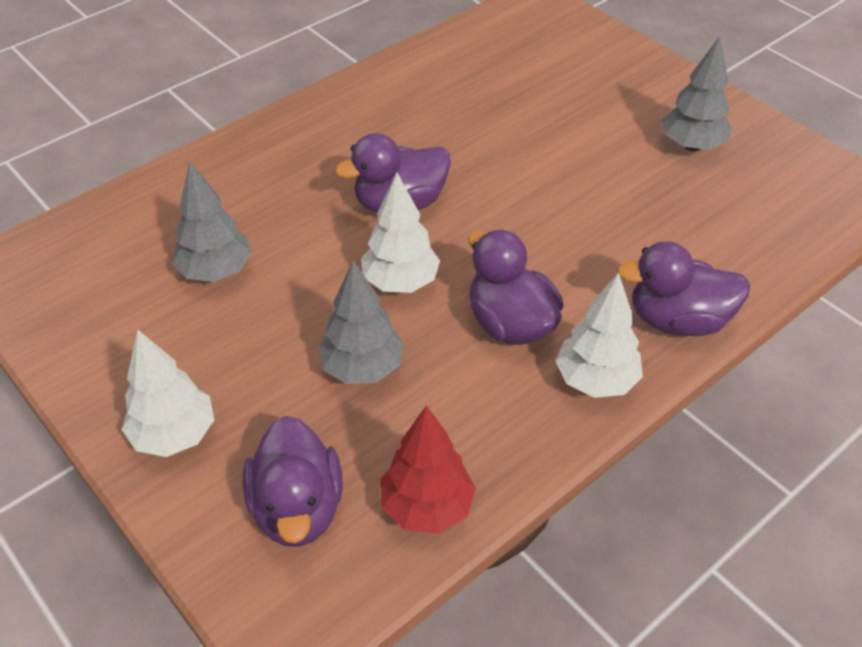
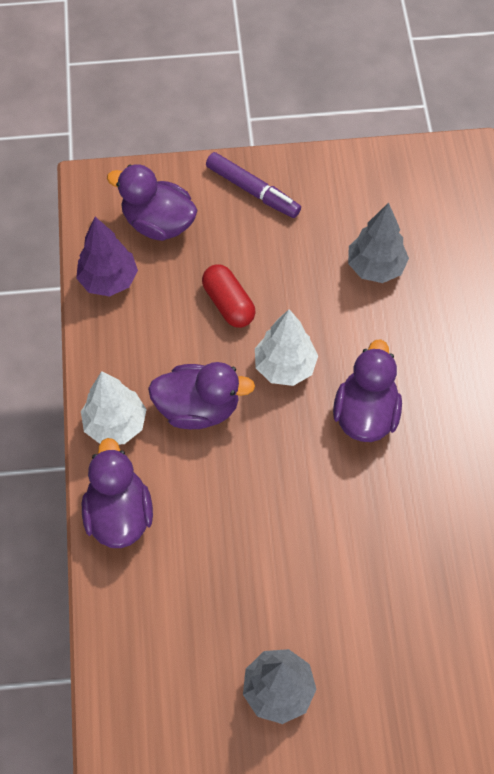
camera: 125 degrees right, 15 degrees up
white tree [122,329,214,457] -> purple marker [206,152,301,218]
grey tree [318,260,404,384] -> red capsule [202,264,256,328]
red tree [380,405,476,534] -> purple tree [76,217,138,297]
purple duck [617,241,750,336] -> purple duck turned 45 degrees counterclockwise [82,438,153,548]

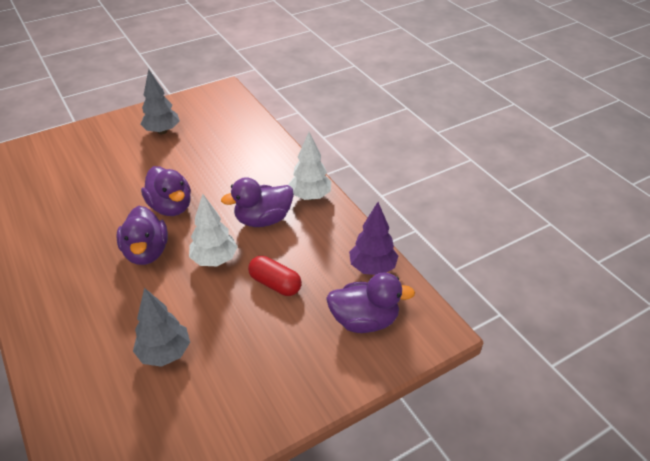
camera: 155 degrees right, 20 degrees down
purple duck [82,438,153,548] -> purple duck moved to [141,166,191,216]
purple marker [206,152,301,218] -> none

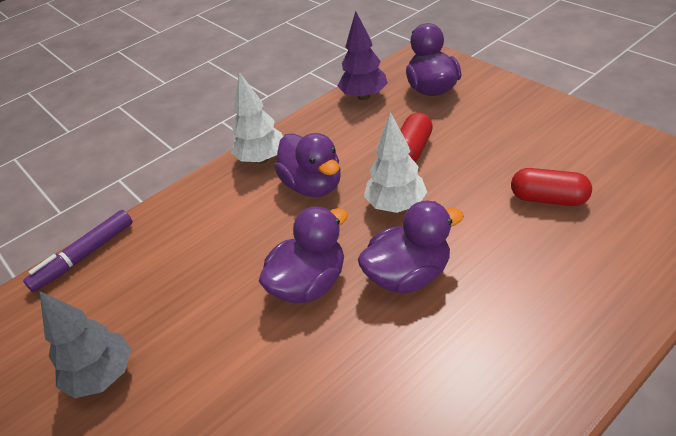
camera: 95 degrees left, 0 degrees up
grey tree [133,288,190,367] -> red capsule [511,168,592,206]
none -> purple marker [23,210,133,292]

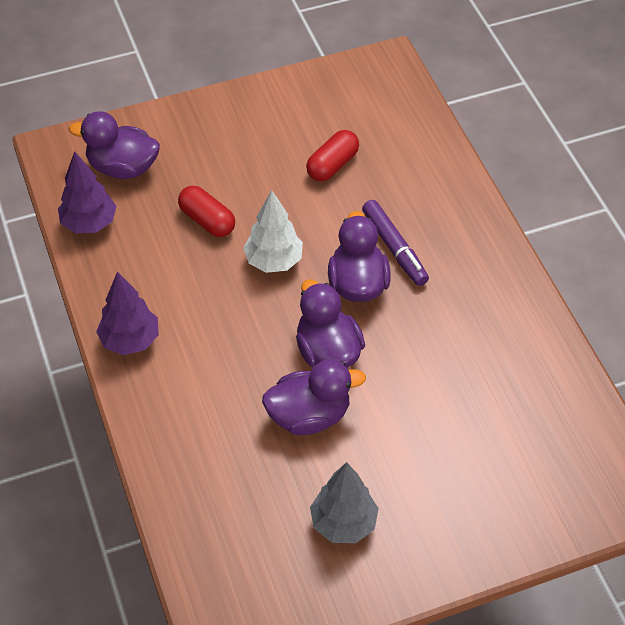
camera: 75 degrees left, 10 degrees up
purple marker [23,210,133,292] -> purple marker moved to [362,200,429,286]
white tree [231,72,283,164] -> purple tree [96,271,159,355]
purple duck [274,133,341,197] -> purple duck moved to [262,359,366,435]

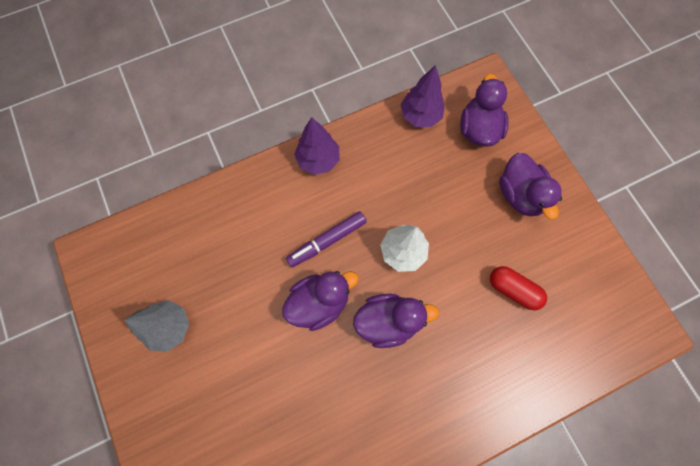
camera: 85 degrees right, 20 degrees up
red capsule [178,186,235,237] -> none
purple duck [262,359,366,435] -> purple duck moved to [499,153,562,219]
purple marker [362,200,429,286] -> purple marker moved to [286,211,367,267]

